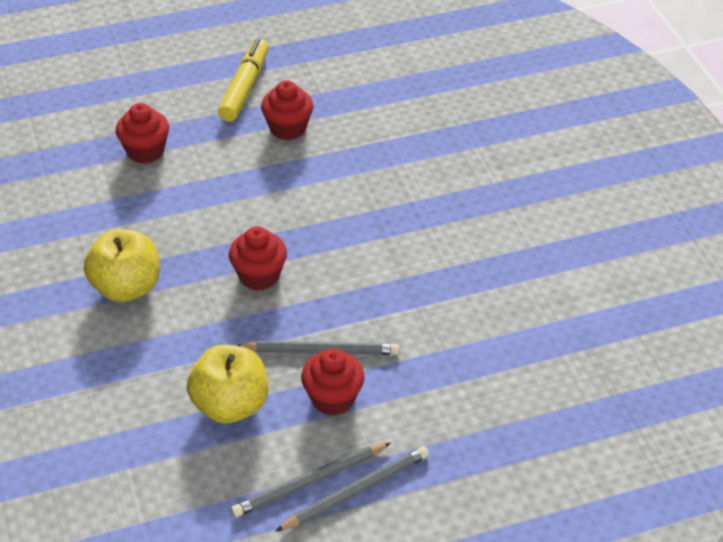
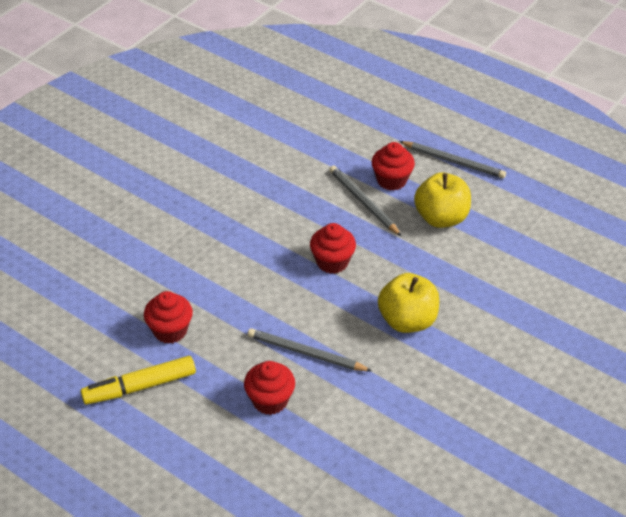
camera: 125 degrees left, 0 degrees up
grey pencil [275,446,429,532] -> grey pencil moved to [248,328,372,371]

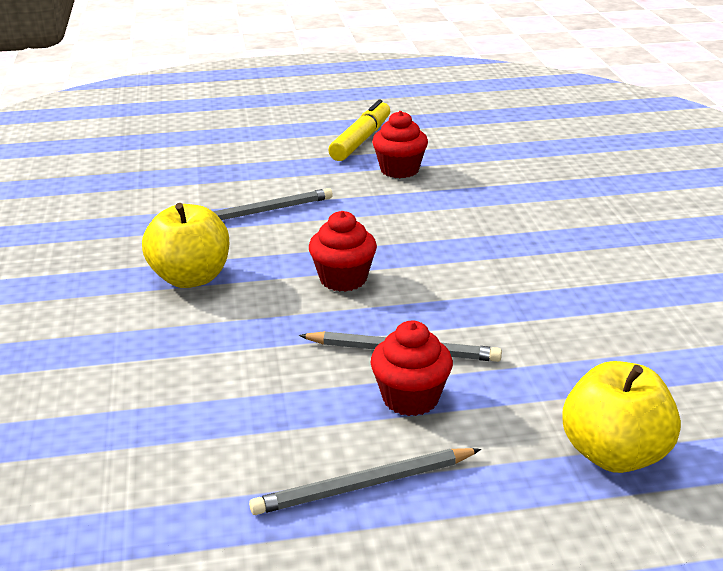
camera: 135 degrees right, 15 degrees down
red cupcake [244,361,295,415] -> none
yellow apple [414,173,471,228] -> yellow apple moved to [562,361,681,473]

